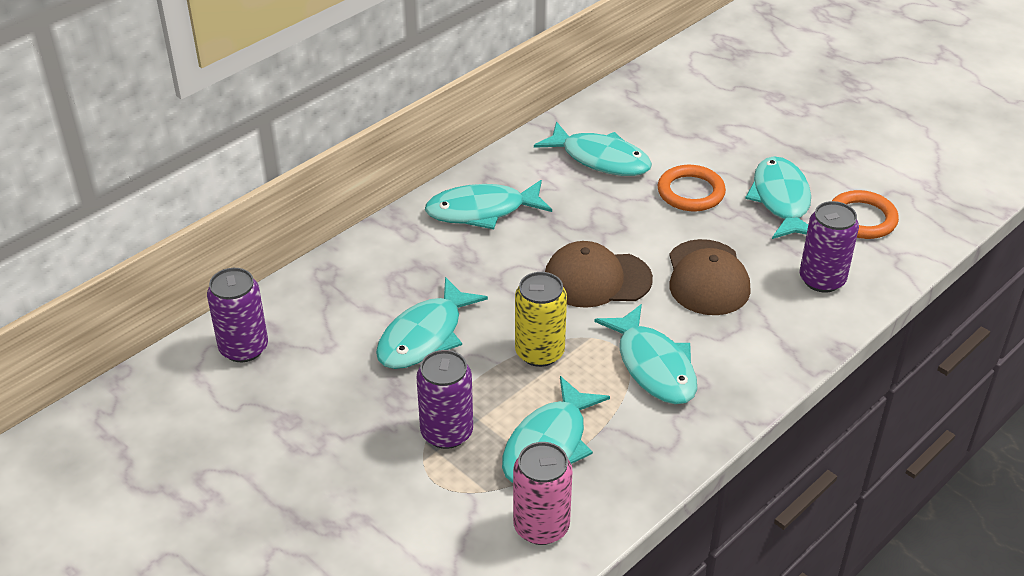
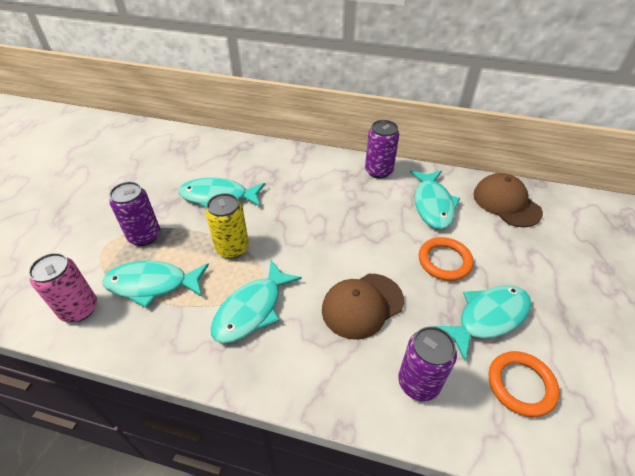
camera: 60 degrees right, 5 degrees up
purple can [207,268,268,362] -> purple can moved to [365,120,399,178]
turquoise fish [425,180,552,229] -> none
brown cap [545,241,653,308] -> brown cap moved to [473,173,543,227]

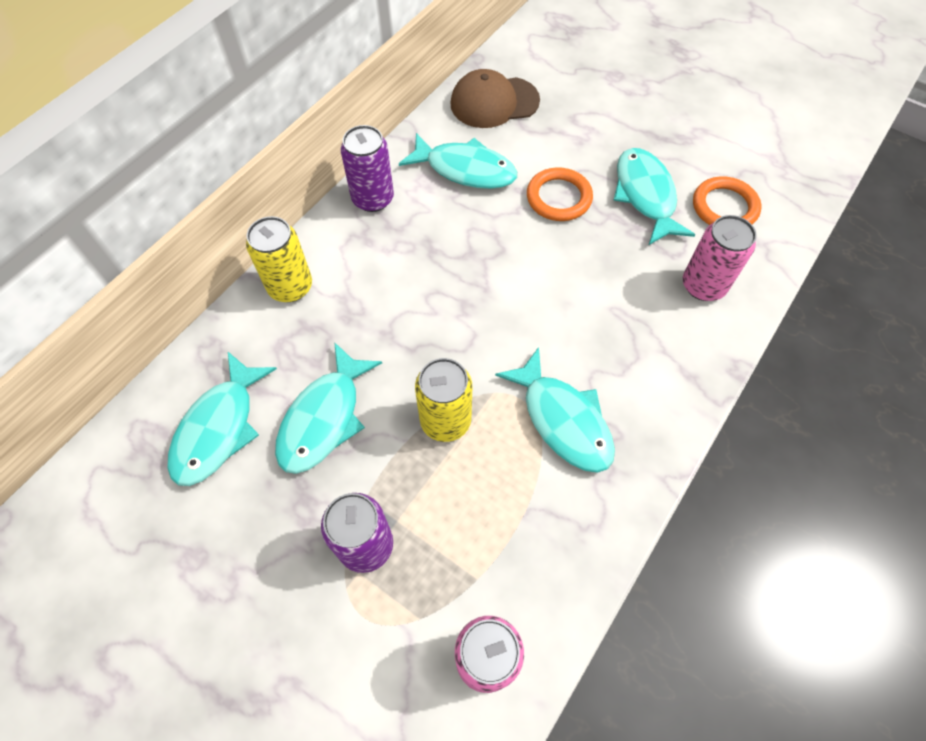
camera: 70 degrees left, 15 degrees up
turquoise fish [103,261,209,308] -> turquoise fish moved to [167,352,277,486]
brown cap [322,274,404,340] -> none
purple can [398,326,457,401] -> pink can [683,215,757,301]
none -> yellow can [246,216,312,302]

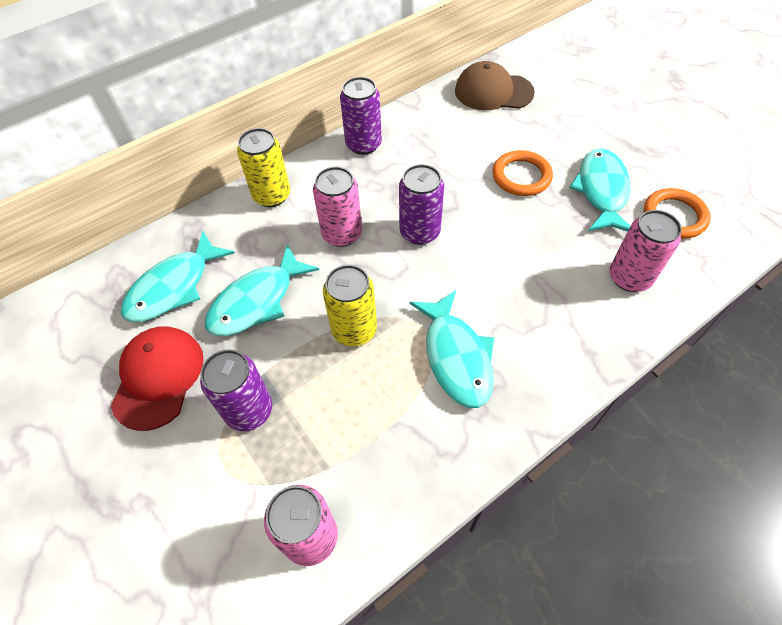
camera: 20 degrees right, 5 degrees down
turquoise fish [399,133,517,189] -> none
none -> red cap [111,326,204,431]
none -> pink can [313,167,362,247]
none -> purple can [399,164,444,245]

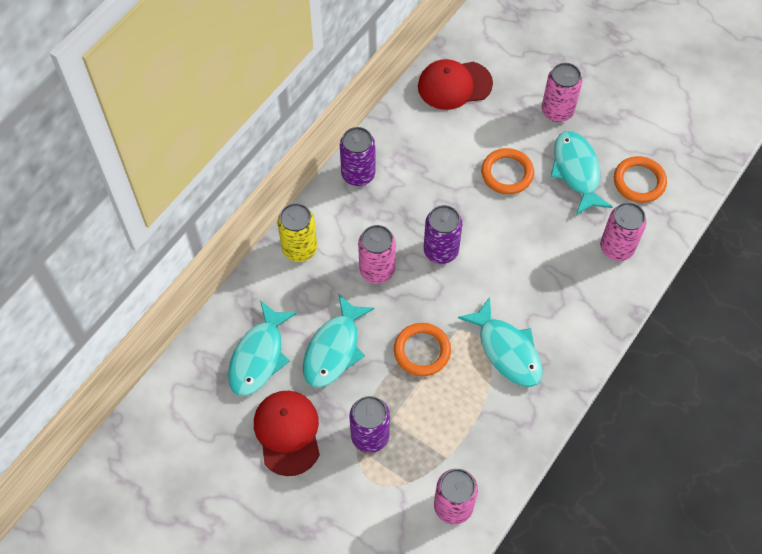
camera: 20 degrees left, 5 degrees up
yellow can [323,265,377,346] -> orange ring [394,323,451,376]
brown cap [455,61,535,110] -> red cap [418,59,493,110]
none -> pink can [542,63,582,122]

